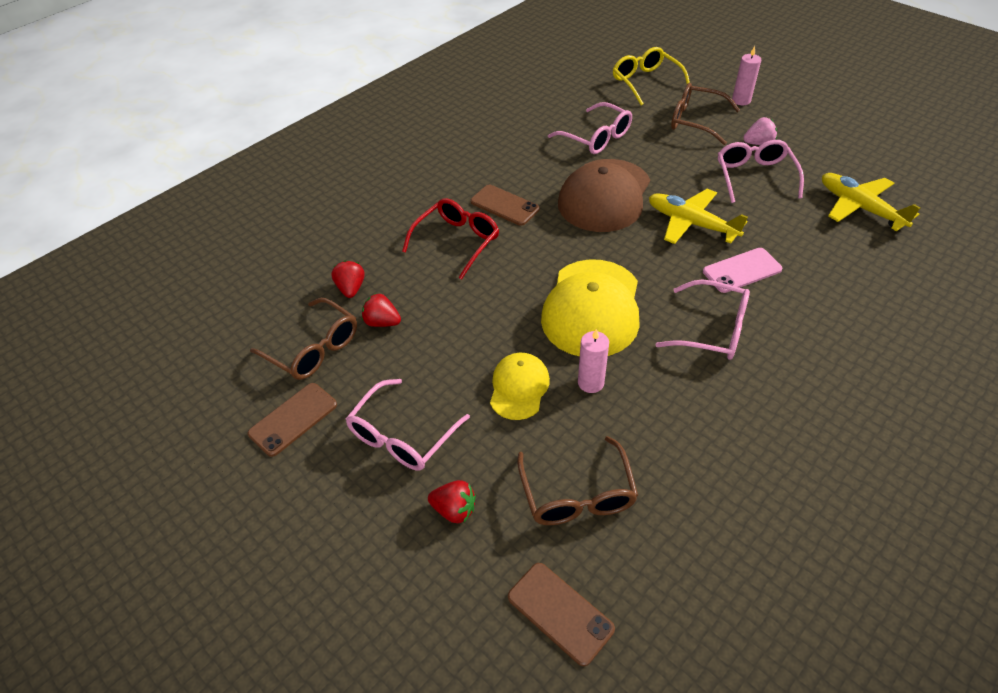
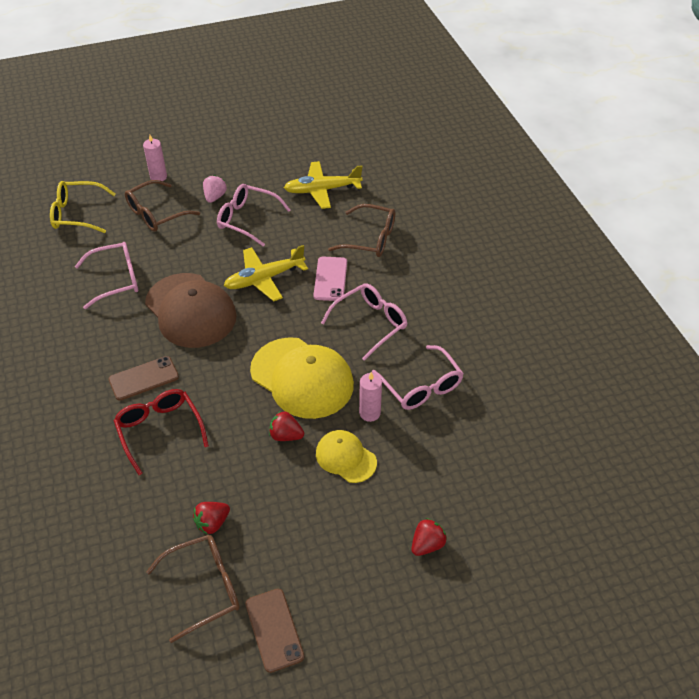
camera: 65 degrees left, 0 degrees up
red strawberry [331,260,364,298] -> red strawberry moved to [269,411,304,441]
pink glasses [346,379,470,470] -> pink glasses moved to [372,345,464,410]
brown phone [508,563,615,666] -> none
brown glasses [517,436,638,525] -> brown glasses moved to [328,204,395,257]

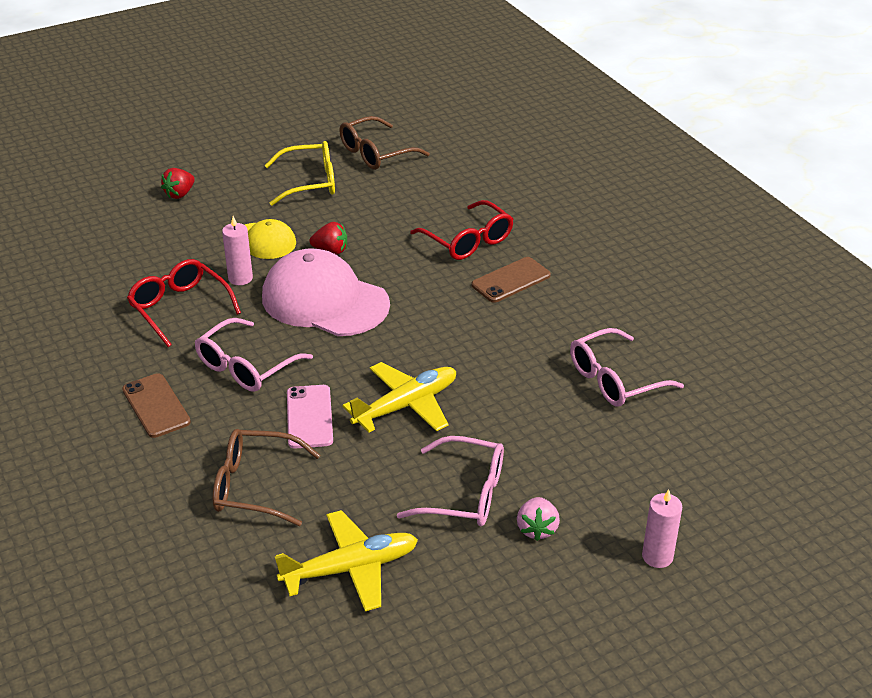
camera: 170 degrees right, 10 degrees down
yellow glasses [50,181,116,233] -> yellow glasses moved to [265,141,335,206]
brown glasses [125,180,200,232] -> none
brown cap [145,273,237,348] -> none
red strawberry [193,502,230,535] -> none
brown phone [245,589,304,673] -> brown phone moved to [122,373,191,438]
yellow cap [250,337,354,419] -> pink cap [262,248,390,336]
pink glasses [372,345,464,410] -> red glasses [127,259,241,347]

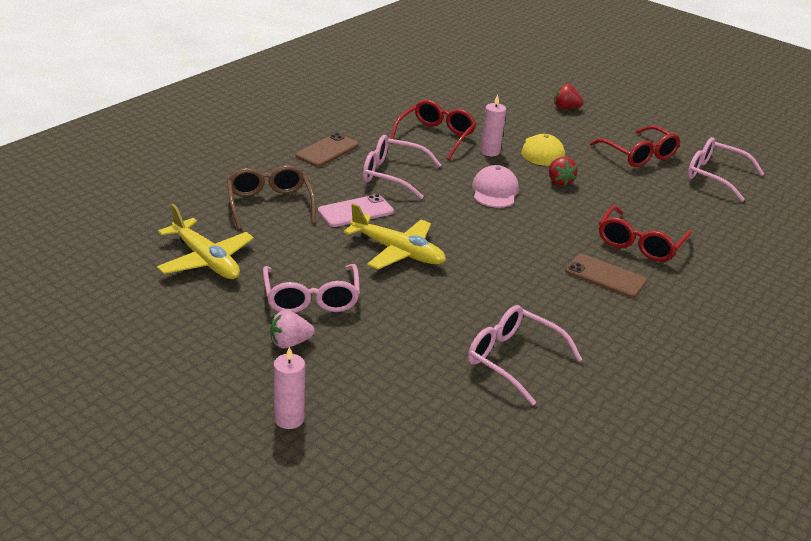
camera: 65 degrees right, 5 degrees down
pink cap [262,248,390,336] -> pink cap [472,165,519,208], size x0.55
yellow glasses [265,141,335,206] -> red glasses [590,126,680,167]
brown glasses [339,116,430,170] -> pink glasses [687,137,764,202]

